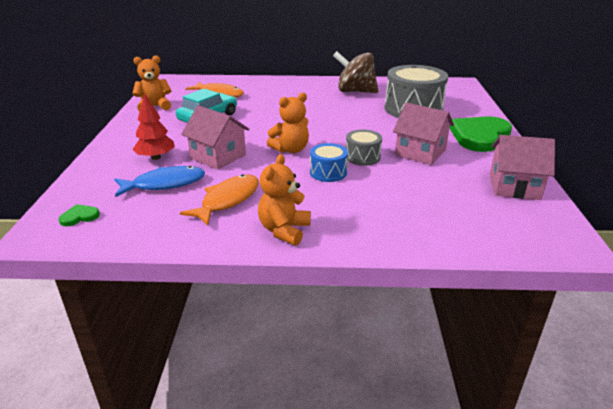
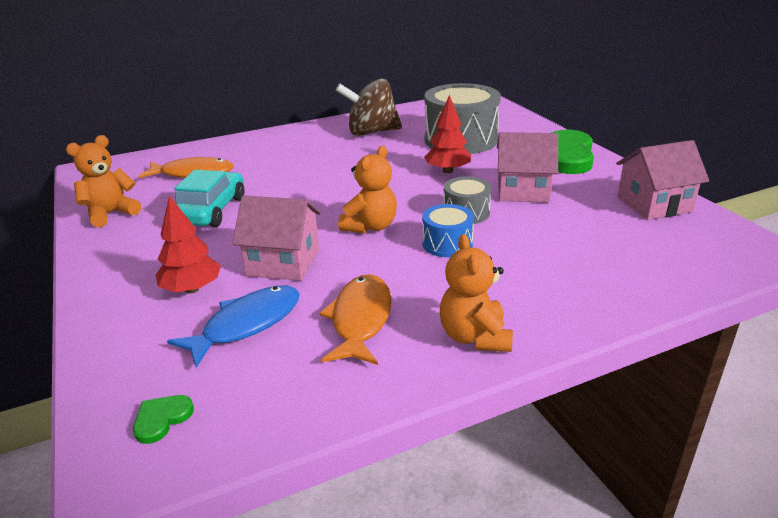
camera: 25 degrees left, 0 degrees up
none -> red tree [424,95,471,173]

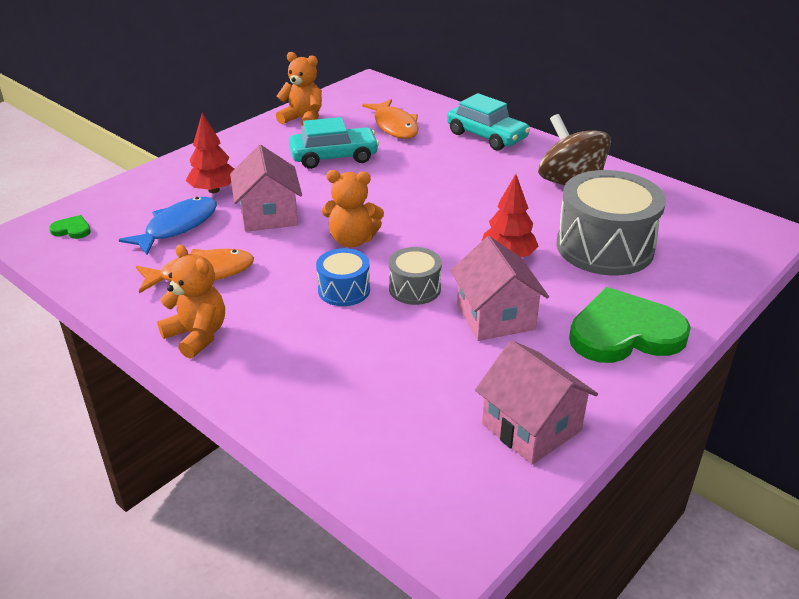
camera: 65 degrees right, 5 degrees up
blue fish [167,286,300,368] -> blue fish turned 75 degrees counterclockwise [119,197,217,255]
orange teddy bear [440,234,513,352] -> orange teddy bear turned 75 degrees clockwise [157,244,225,359]
none -> turquoise car [447,93,530,151]

